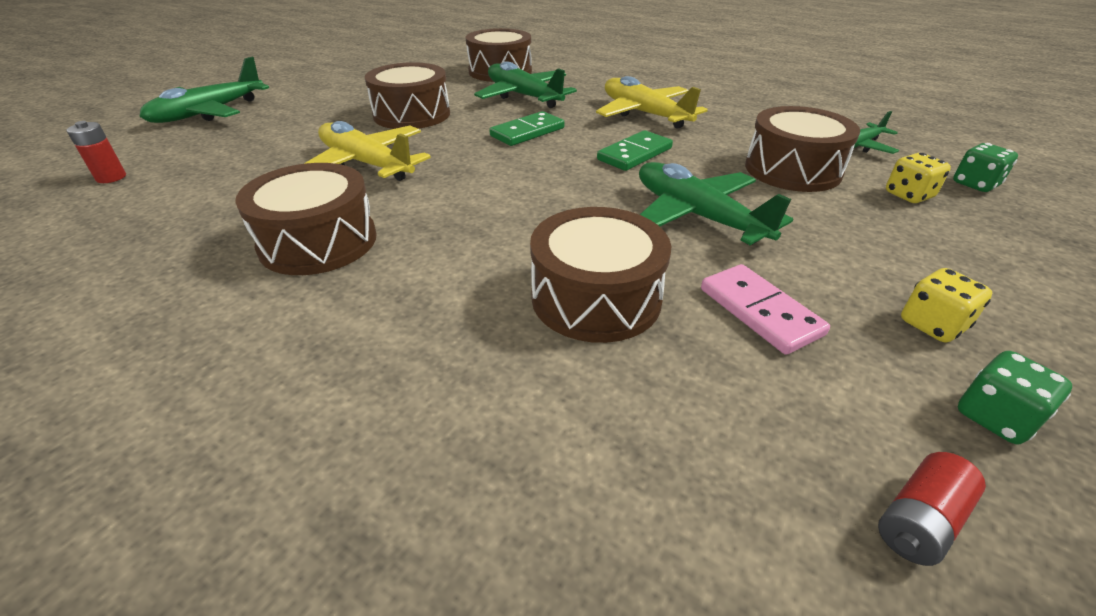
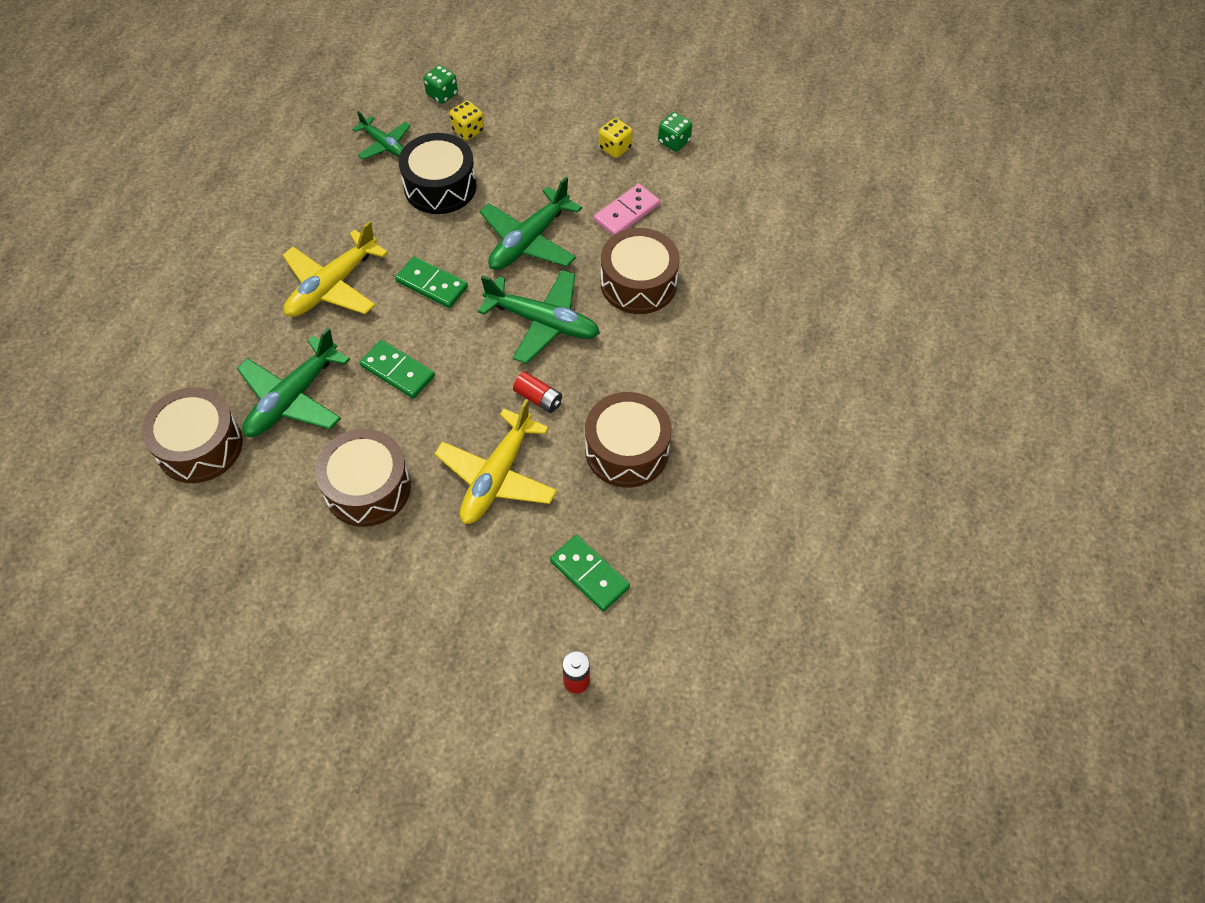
camera: 105 degrees left, 20 degrees up
green plane [139,57,269,123] -> green plane moved to [478,270,600,364]
brown drum [745,106,860,192] -> black drum [398,133,477,214]
red battery [878,452,986,566] -> red battery moved to [513,372,562,413]
none -> green domino [550,535,630,611]

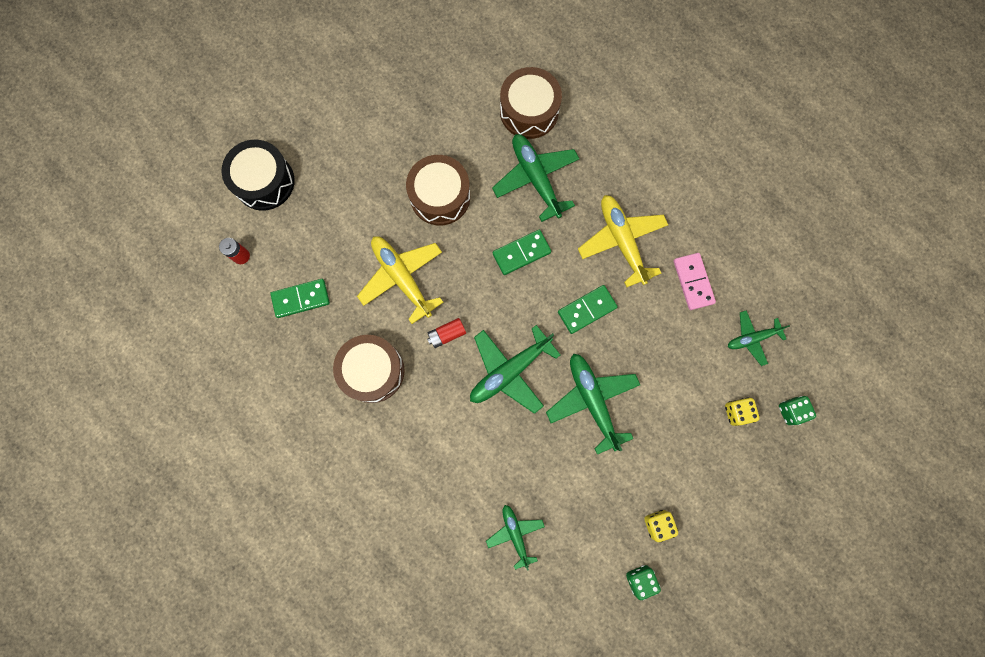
camera: 120 degrees right, 20 degrees up
black drum [398,133,477,214] -> black drum moved to [221,140,295,211]
pink domino [594,184,660,235] -> pink domino moved to [674,253,716,310]
brown drum [601,228,680,314] -> none
none -> green plane [486,505,545,571]

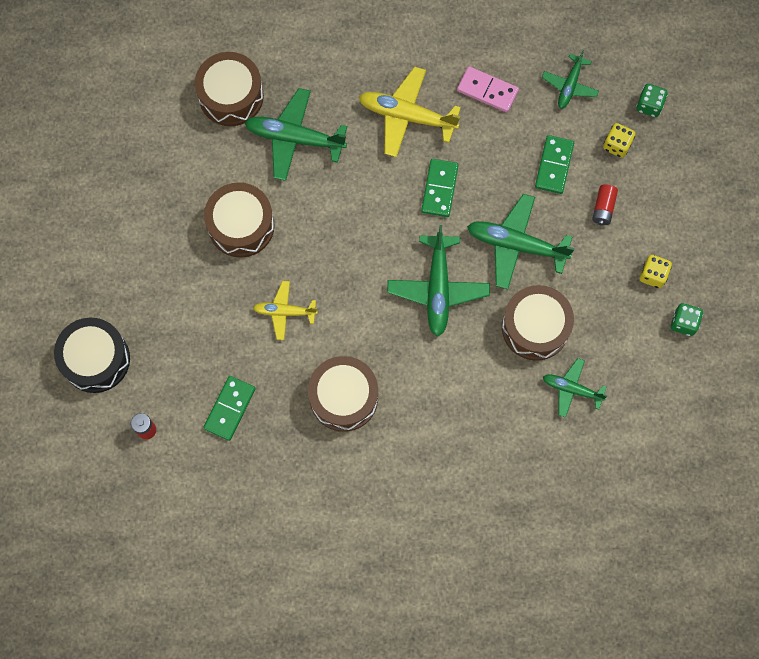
camera: 50 degrees left, 5 degrees down
yellow plane [357,236,443,324] -> yellow plane [253,281,318,340], size x0.60
red battery [427,318,466,348] -> red battery moved to [592,184,618,225]
green domino [493,230,551,275] -> green domino moved to [535,135,574,194]
none -> brown drum [502,285,574,361]

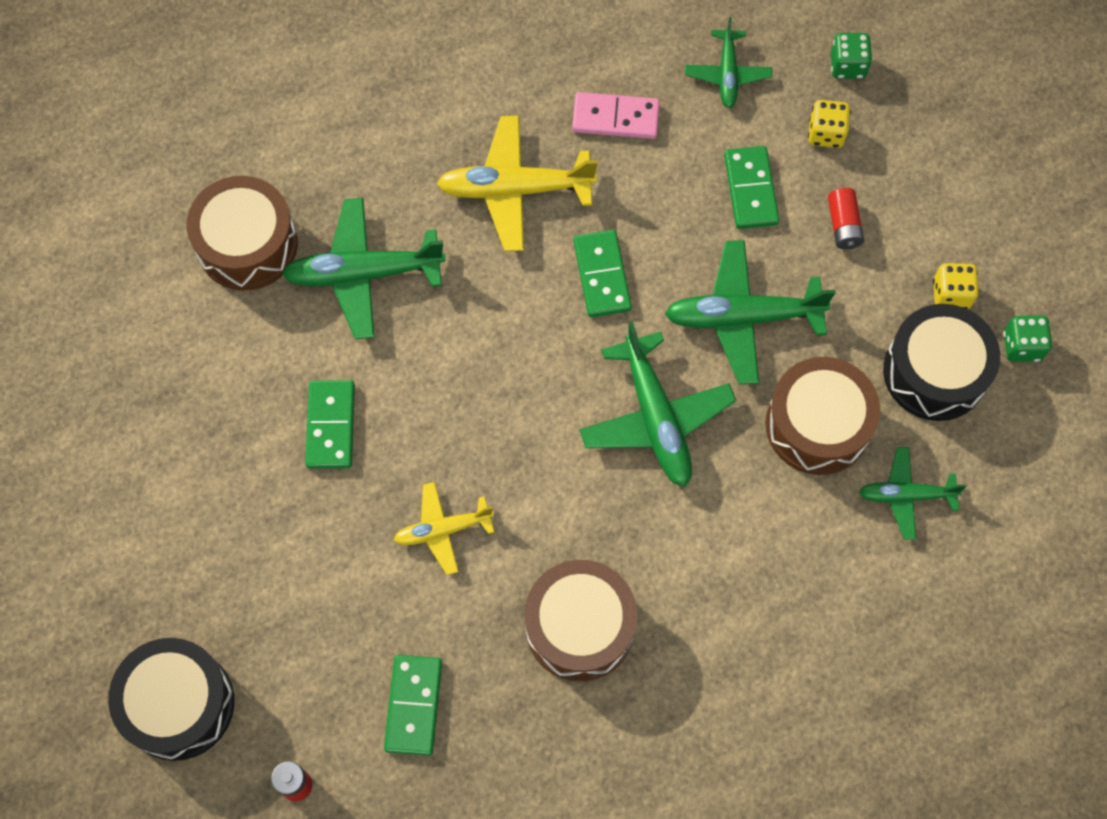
camera: 20 degrees left, 5 degrees down
brown drum [204,182,275,258] -> green domino [305,380,355,468]
none -> black drum [883,304,1000,421]

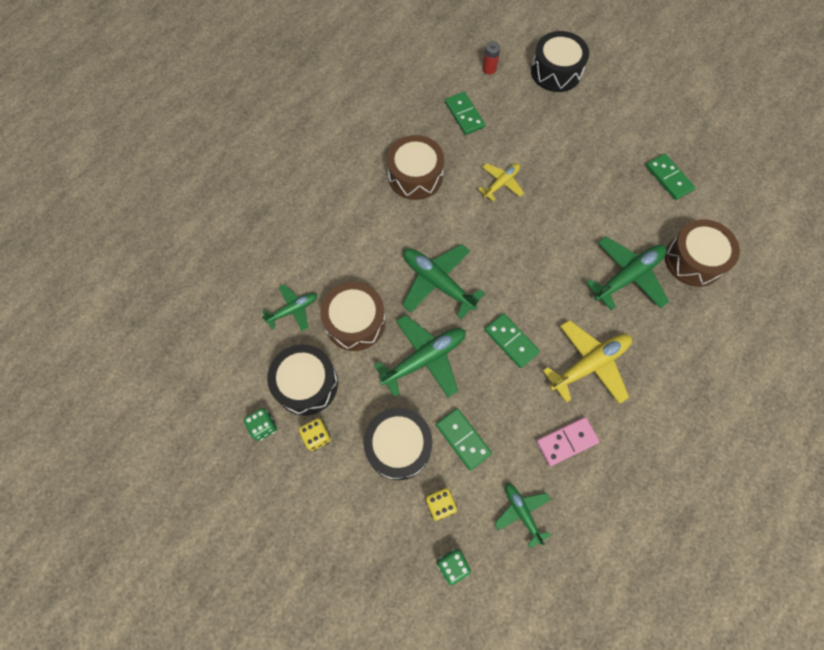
camera: 150 degrees right, 0 degrees up
green domino [305,380,355,468] -> green domino moved to [646,154,695,200]
red battery [828,188,864,249] -> black drum [363,408,432,480]

